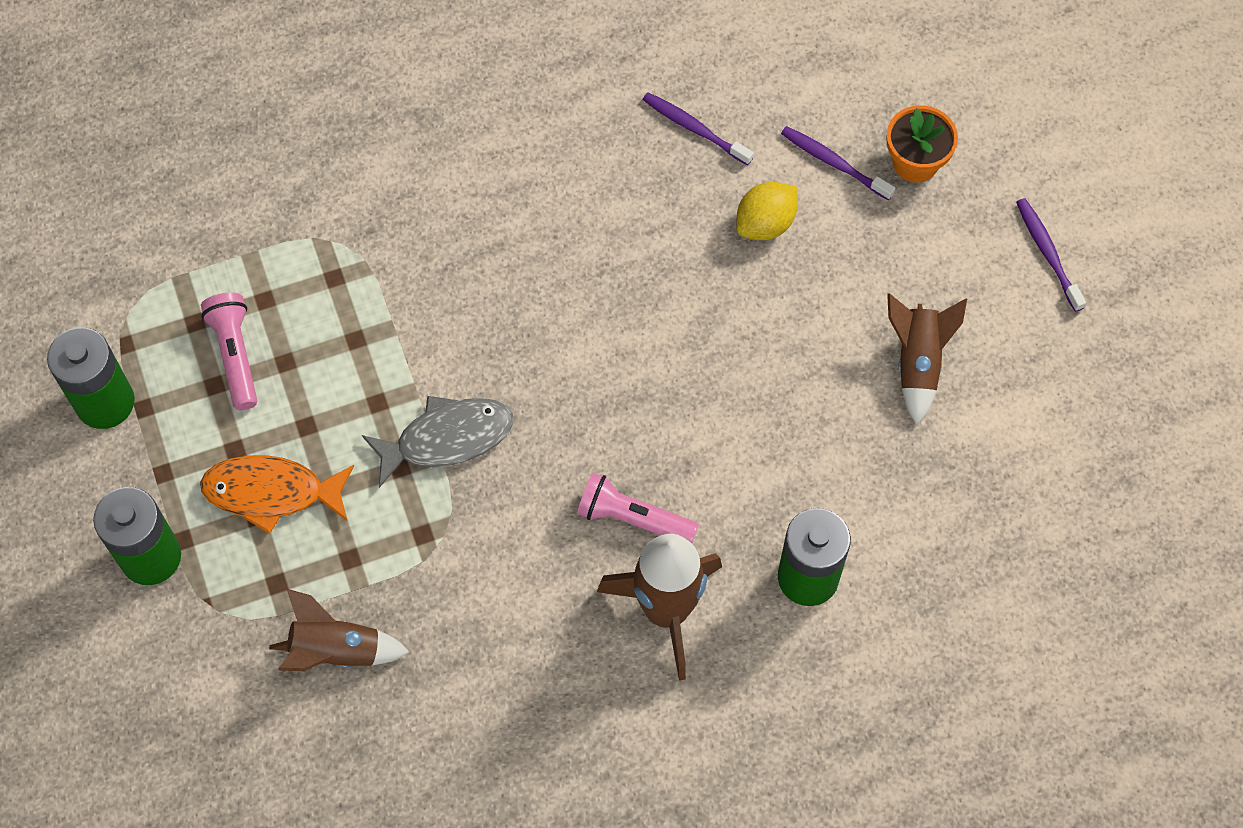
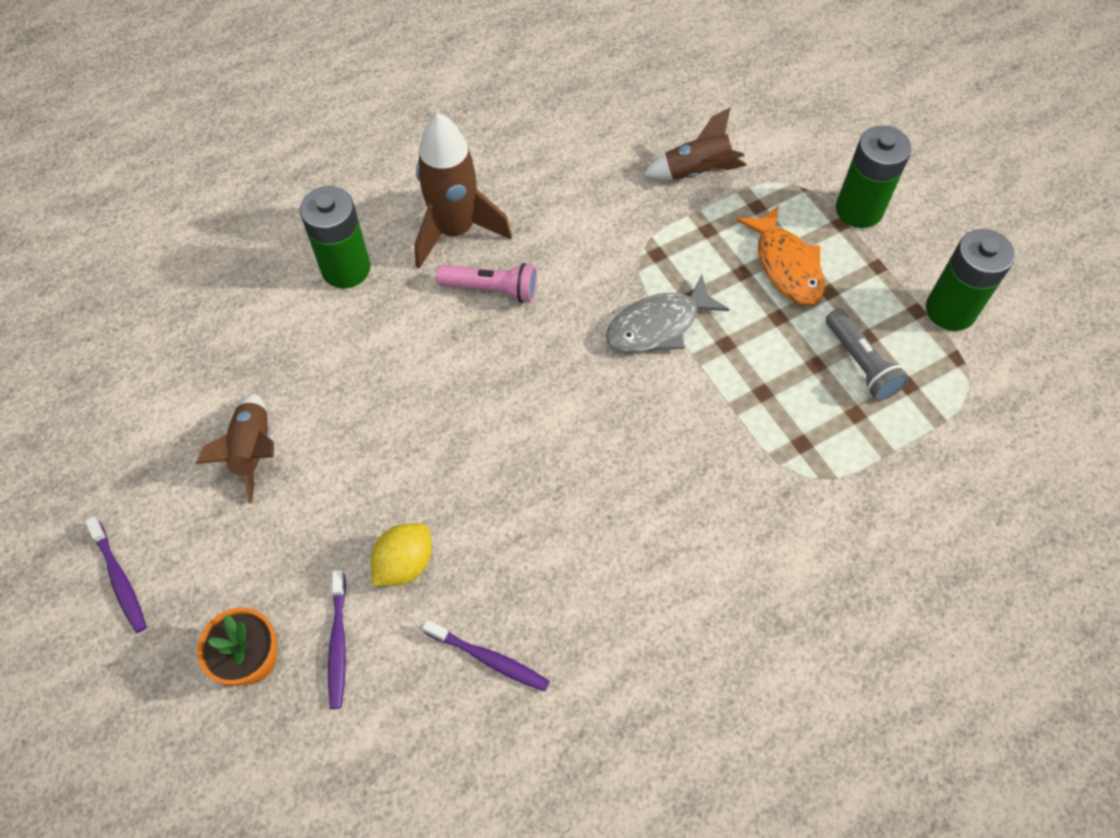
camera: 170 degrees right, 5 degrees down
orange fish [200,455,354,534] -> orange fish turned 75 degrees clockwise [736,205,825,305]
pink flashlight [201,292,257,410] -> grey flashlight [826,308,909,401]
purple toothbrush [781,126,895,200] -> purple toothbrush turned 60 degrees clockwise [328,570,346,709]

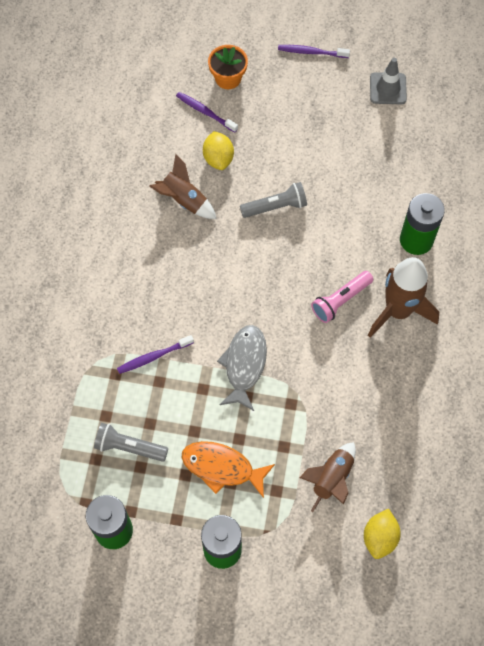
camera: 130 degrees right, 5 degrees up
brown rocket [196,393,274,504] -> brown rocket moved to [149,154,216,219]
purple toothbrush [422,620,550,692] -> purple toothbrush moved to [117,335,194,374]
none -> grey flashlight [240,182,307,218]
none -> yellow lemon [364,509,401,559]
none -> grey traffic cone [370,58,407,104]

